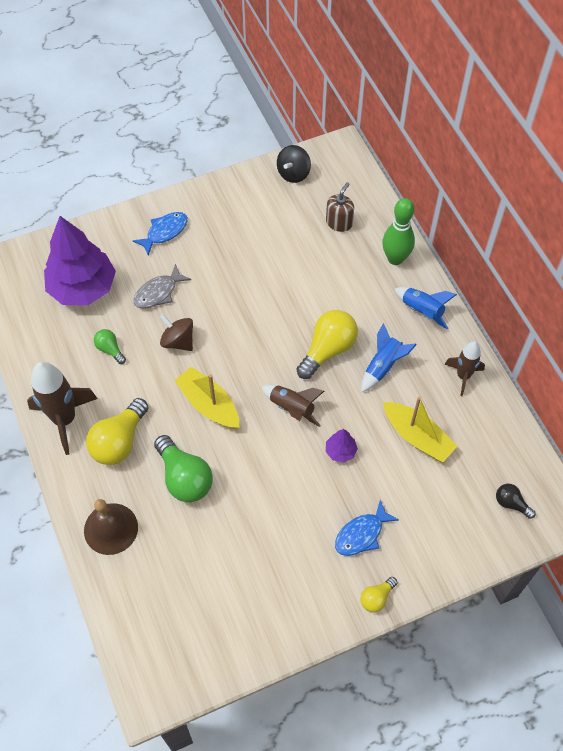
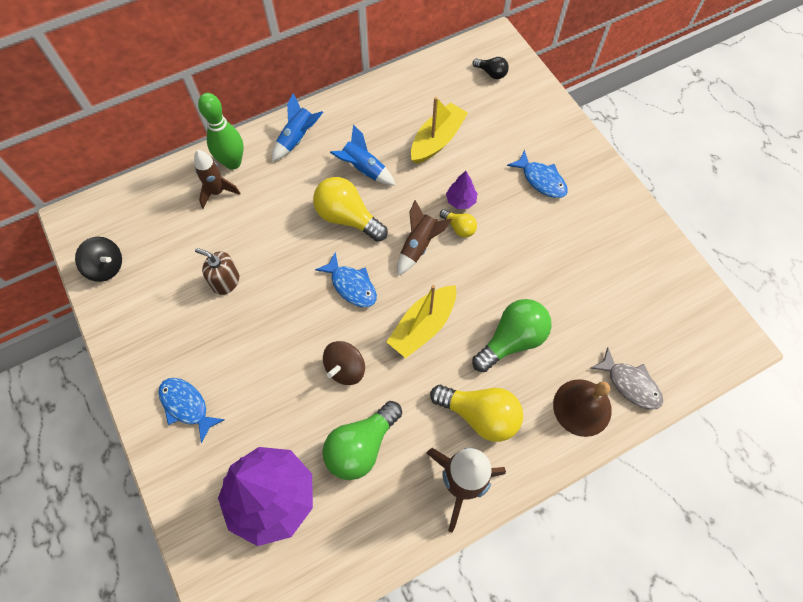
camera: 95 degrees left, 5 degrees up
green light bulb [94,329,126,364] -> green light bulb [323,401,402,480], size x1.92
grey fish [133,264,191,309] -> grey fish moved to [590,347,663,410]
brown soap dispenser [326,182,354,232] -> brown soap dispenser moved to [195,248,239,295]
yellow light bulb [360,577,398,612] -> yellow light bulb moved to [440,209,477,238]
brown rocket [444,341,485,396] -> brown rocket moved to [194,150,240,208]
black light bulb [496,484,536,519] -> black light bulb turned 90 degrees counterclockwise [473,57,509,79]
none -> blue fish [315,252,377,307]

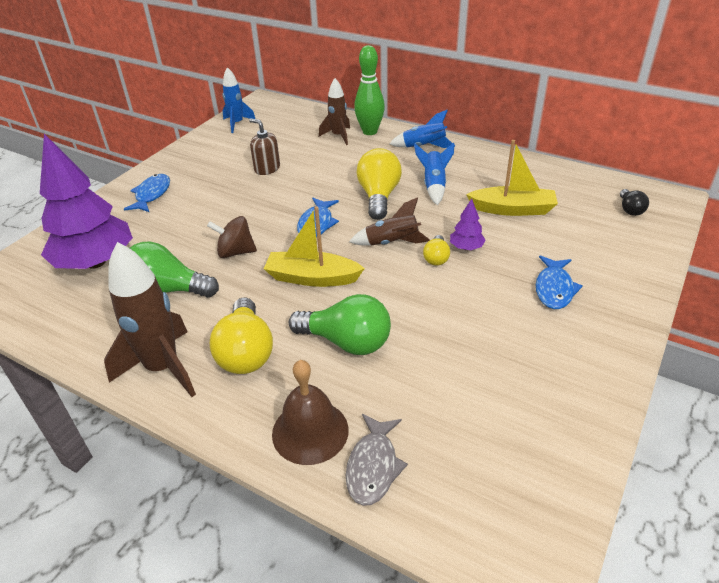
camera: 60 degrees right, 25 degrees down
black spinning top [75,237,122,282] -> blue rocket [222,67,255,133]
brown soap dispenser [195,248,239,295] -> brown soap dispenser turned 45 degrees counterclockwise [249,118,280,175]

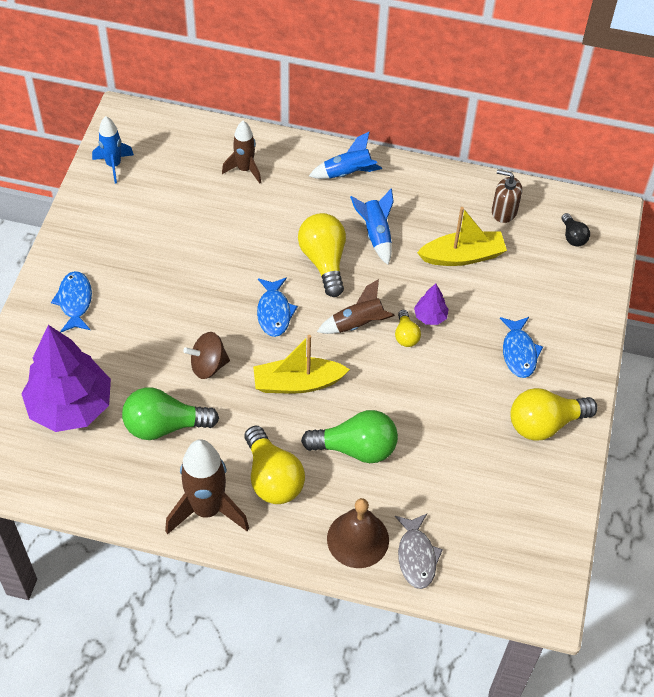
camera: 20 degrees left, 15 degrees up
brown soap dispenser [249,118,280,175] -> brown soap dispenser moved to [492,170,522,223]
green bowling pin [354,45,385,135] -> none
none -> yellow light bulb [510,388,598,441]

